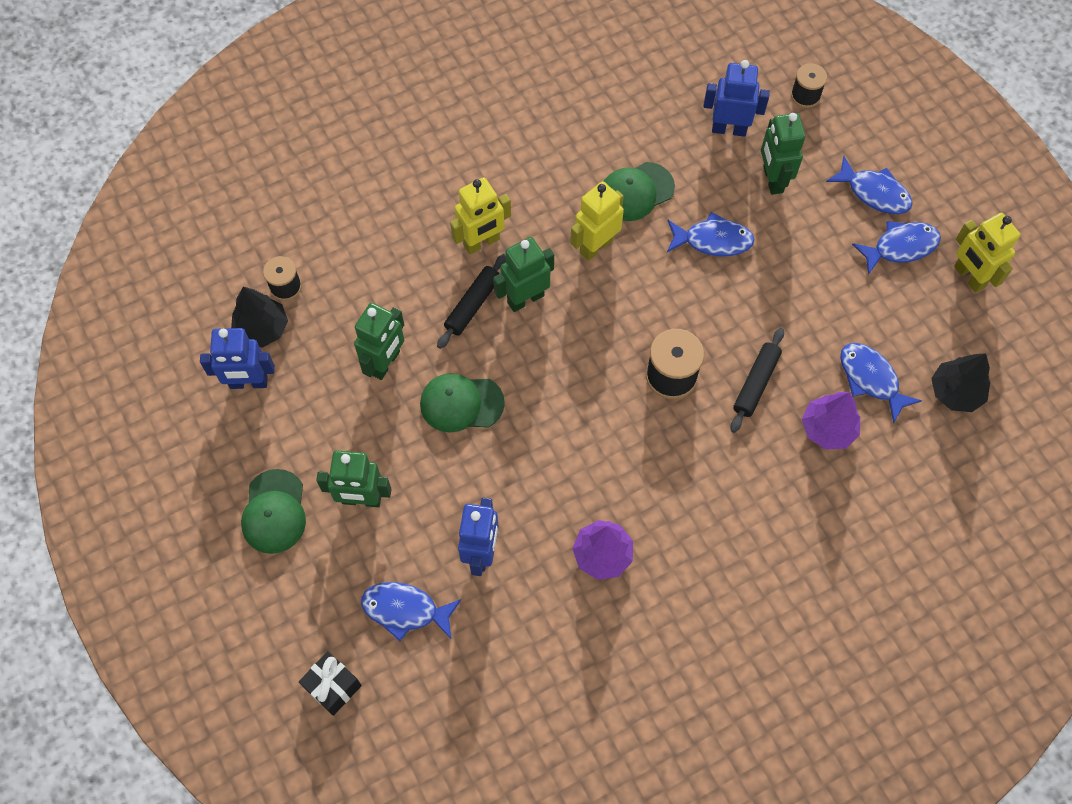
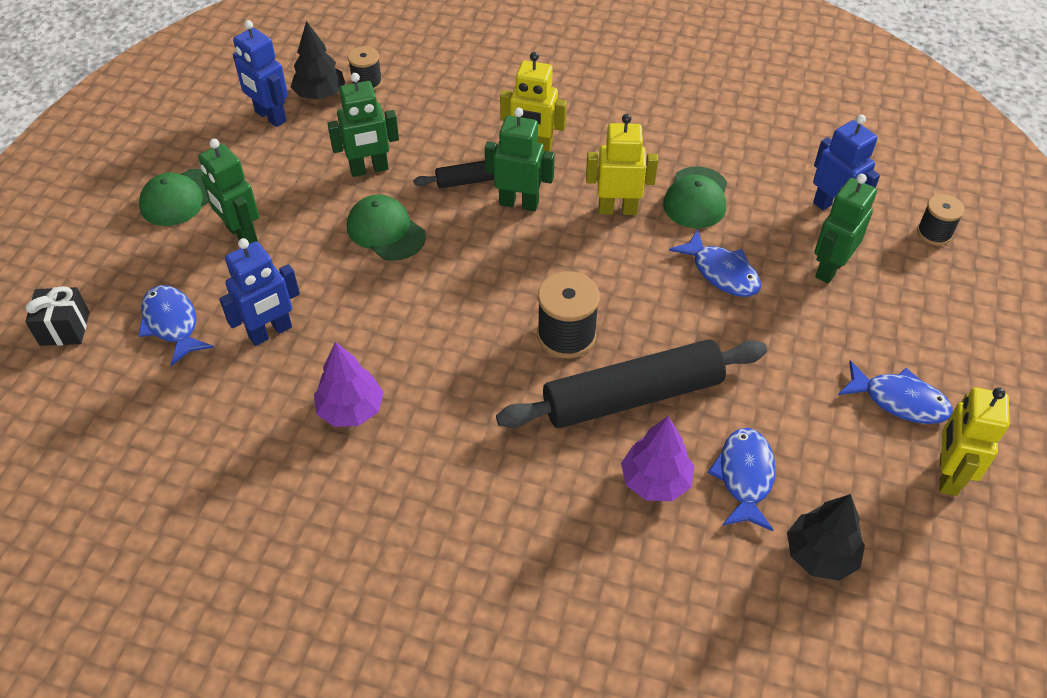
camera: 45 degrees right, 15 degrees down
green cap [604,162,675,221] -> green cap turned 90 degrees counterclockwise [663,166,727,228]
black rolling pin [730,328,784,433] -> black rolling pin [496,339,767,428], size x1.92
blue fish [826,156,913,214] -> none

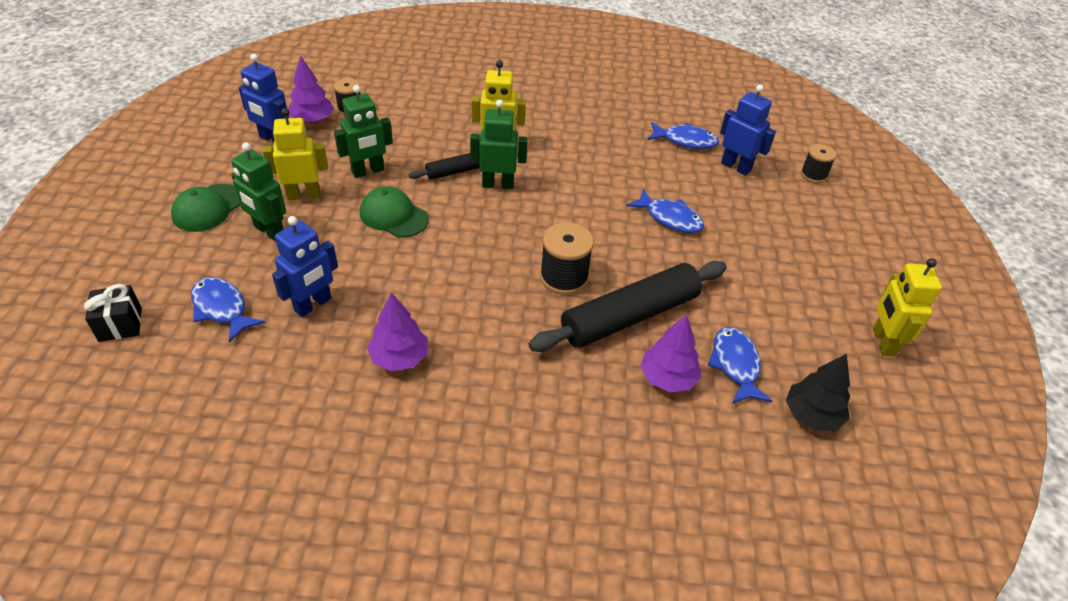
camera: 15 degrees left, 5 degrees down
black tree [291,21,345,100] -> purple tree [289,56,334,123]
yellow robot [586,114,658,215] -> yellow robot moved to [263,108,328,200]
green cap [663,166,727,228] -> none
green robot [814,174,877,284] -> none
blue fish [838,360,953,424] -> blue fish moved to [647,122,719,149]

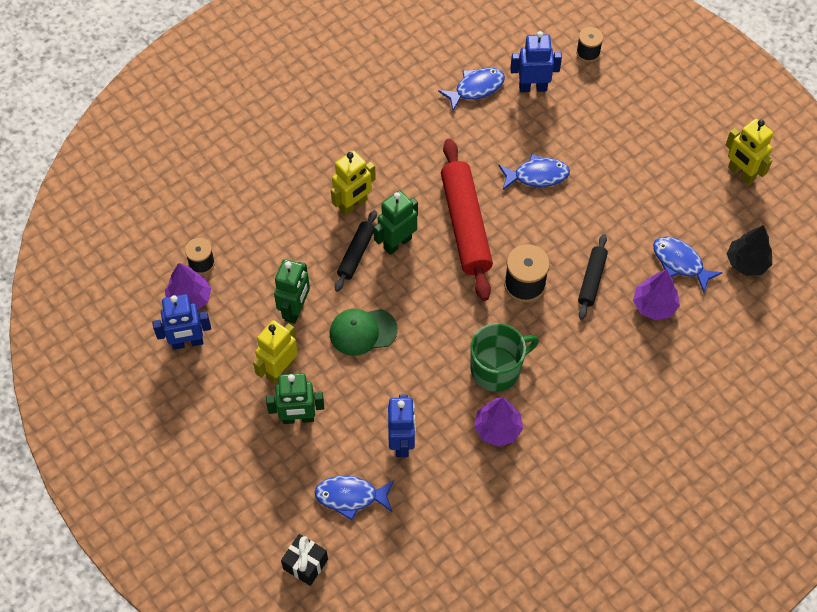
camera: 40 degrees left, 15 degrees up
green cap [171,184,240,232] -> none
black rolling pin [528,261,727,352] -> black rolling pin [578,234,608,320], size x0.52
none -> red rolling pin [441,139,493,301]
none -> green mug [470,323,539,392]

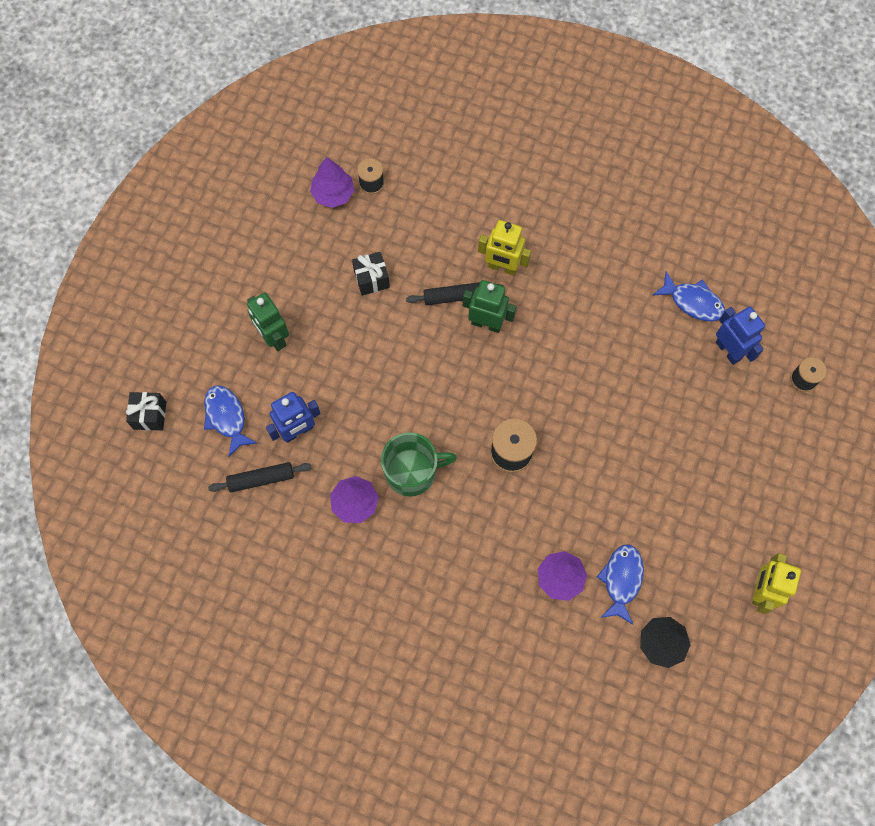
camera: 60 degrees right, 10 degrees up
blue robot [152,294,211,350] -> none
yellow robot [253,320,298,384] -> none
green robot [274,259,310,324] -> black gift [352,252,390,296]
green cap [330,309,398,356] -> none
red rolling pin [441,139,493,301] -> none
green mug [470,323,539,392] -> green mug turned 45 degrees counterclockwise [381,432,457,497]
blue fish [498,154,570,190] -> none
black rolling pin [578,234,608,320] -> black rolling pin moved to [208,462,311,492]

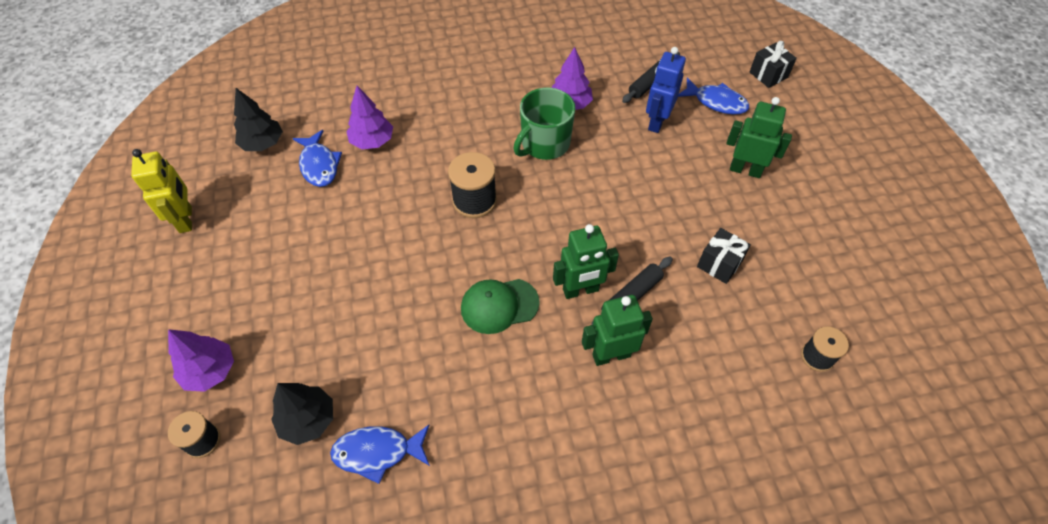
camera: 145 degrees right, 15 degrees down
purple tree [310,157,354,208] -> purple tree moved to [168,329,234,392]
yellow robot [478,220,531,276] -> green robot [582,295,653,366]
blue robot [716,307,765,365] -> black tree [271,383,333,445]
none -> green cap [461,279,540,334]

